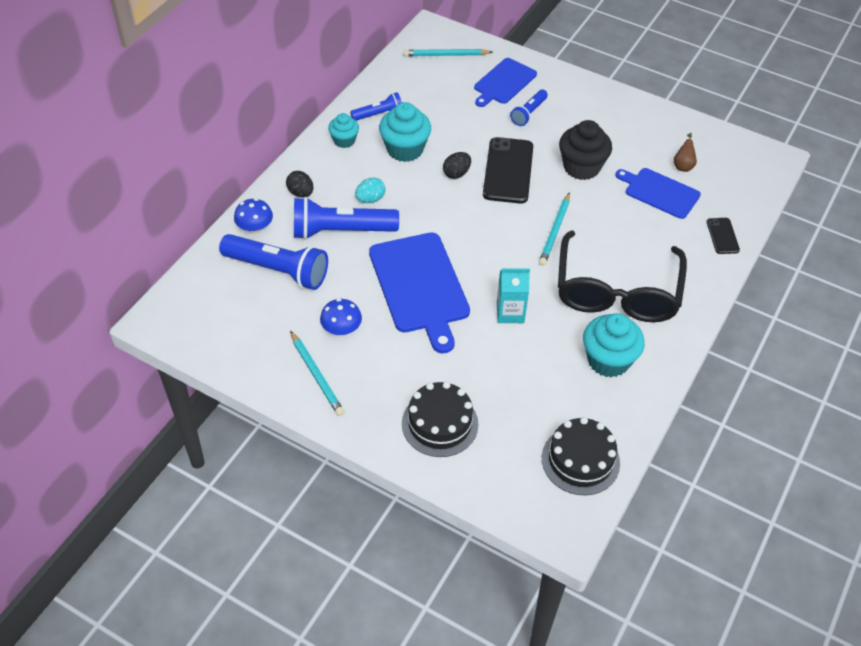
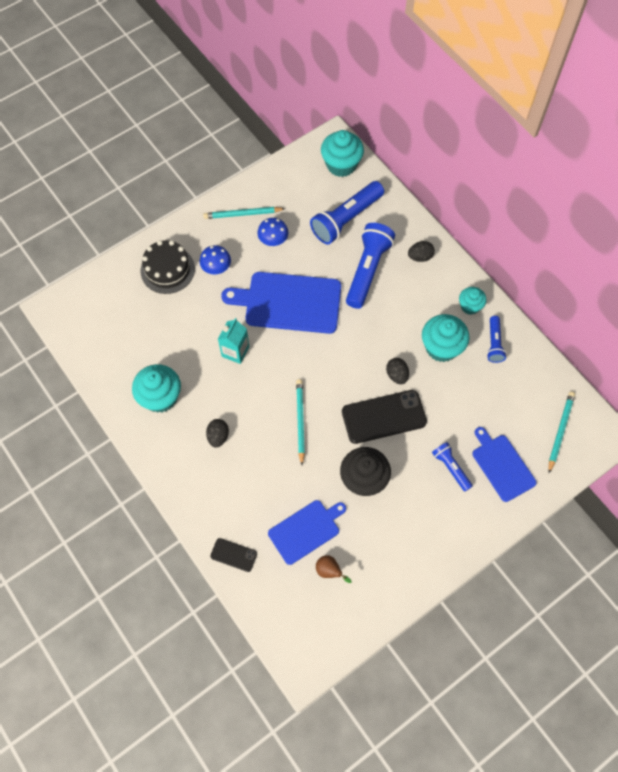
camera: 115 degrees right, 15 degrees up
blue mushroom [234,198,273,234] -> blue mushroom moved to [200,245,231,275]
turquoise egg [355,177,385,203] -> none
black phone [483,137,533,204] -> black phone turned 45 degrees counterclockwise [342,390,427,444]
turquoise pencil [539,192,570,266] -> turquoise pencil turned 45 degrees clockwise [296,379,305,465]
black cake [542,417,620,495] -> none
black glasses [558,230,687,322] -> black egg [206,419,229,448]
none -> turquoise cupcake [321,130,364,177]

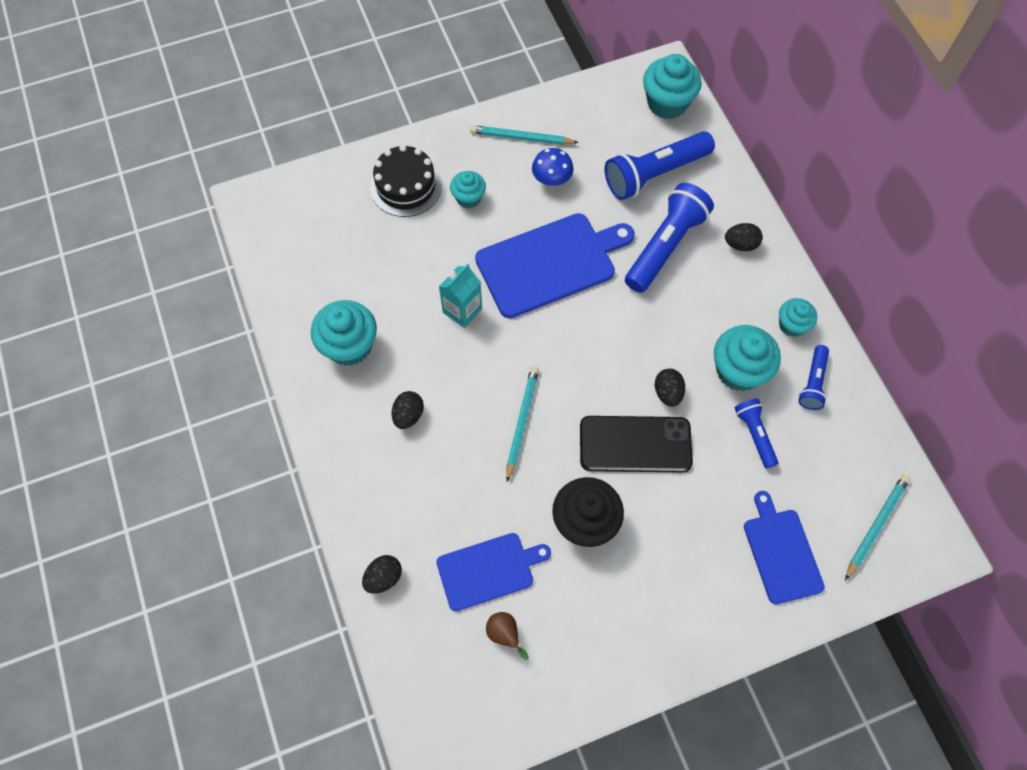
camera: 15 degrees right, 0 degrees up
blue mushroom [200,245,231,275] -> turquoise cupcake [450,171,486,208]
black phone [211,538,257,572] -> black egg [362,555,402,594]
blue cutting board [221,272,341,334] -> blue cutting board turned 135 degrees clockwise [475,213,635,318]
blue flashlight [432,442,473,491] -> blue flashlight moved to [735,398,778,468]

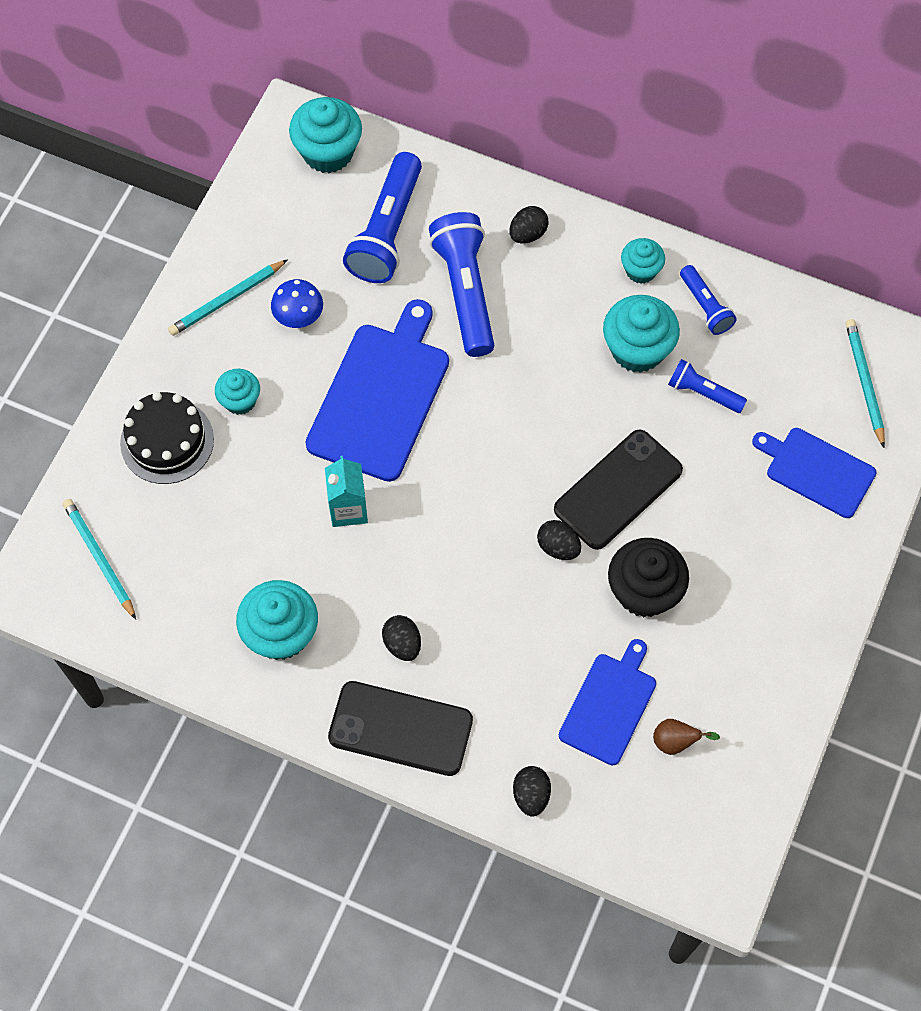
camera: 45 degrees left, 0 degrees up
turquoise pencil [506,366,539,482] -> turquoise pencil moved to [63,499,136,619]
black egg [655,369,685,407] -> black egg moved to [537,520,581,560]
none -> black phone [328,681,473,776]

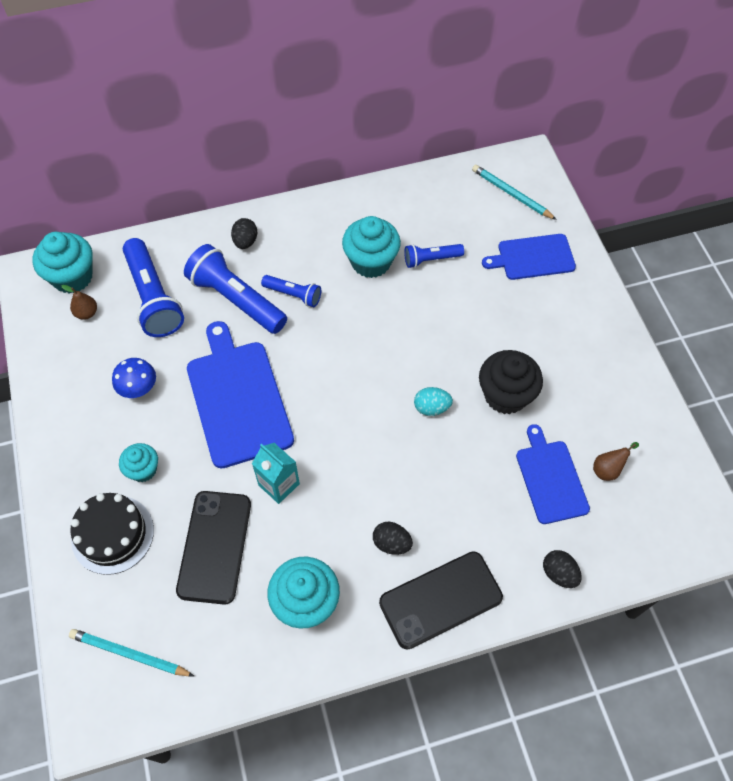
camera: 40 degrees left, 5 degrees down
turquoise pencil [168,259,288,336] -> none
black egg [537,520,581,560] -> turquoise egg [414,387,453,416]
black phone [554,429,683,550] -> black phone moved to [176,491,251,605]
turquoise cupcake [621,238,665,284] -> none
blue flashlight [680,265,737,335] -> blue flashlight moved to [261,275,321,307]
none -> brown pear [61,285,97,320]

